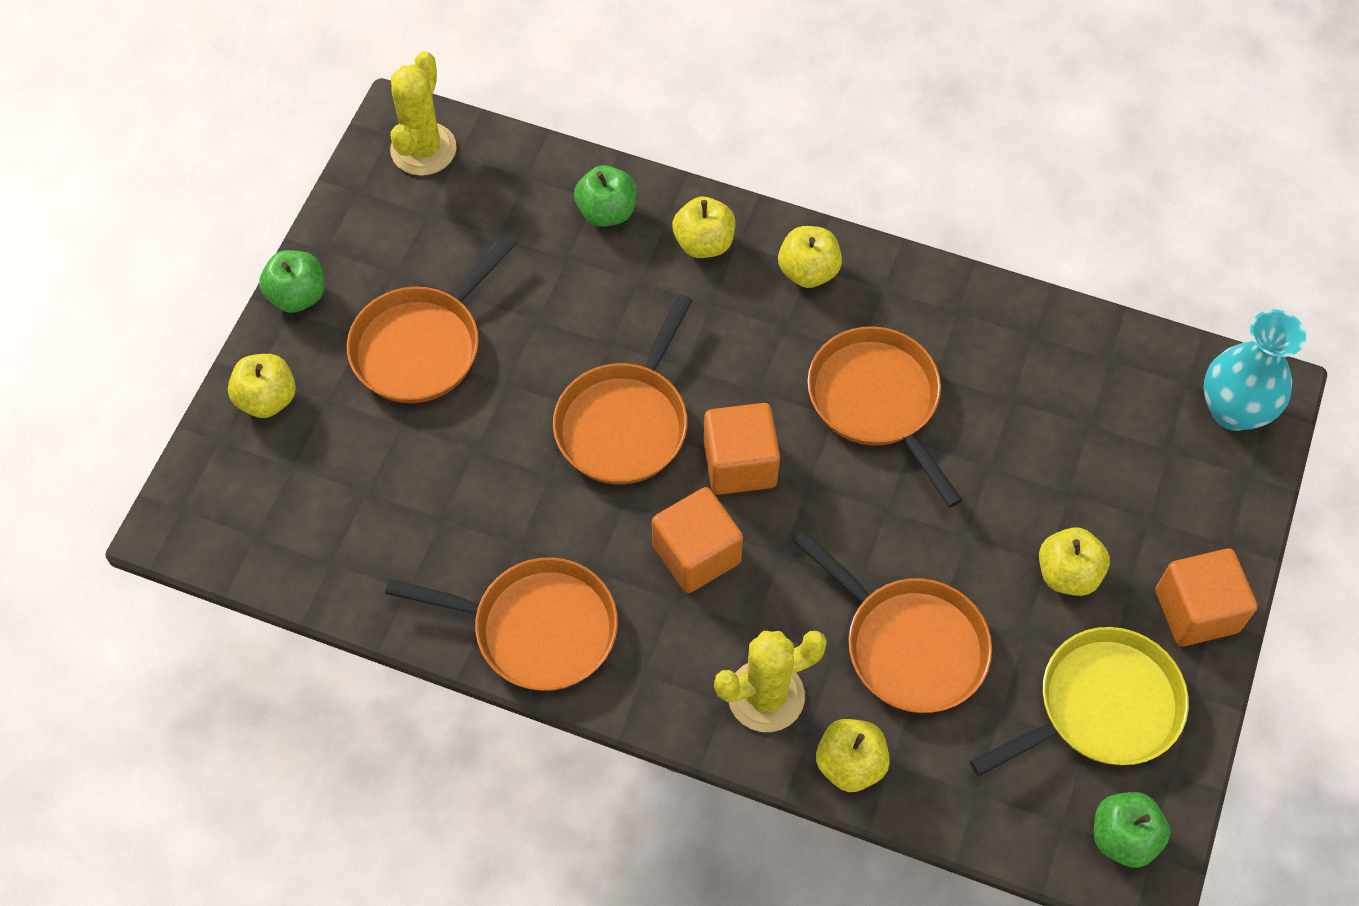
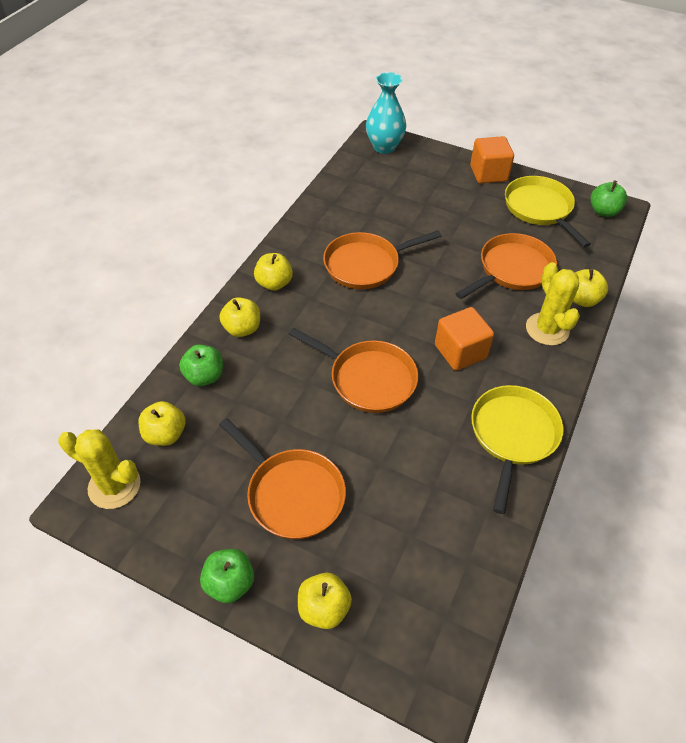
camera: 85 degrees left, 10 degrees down
orange pan [385,557,618,691] -> yellow pan [471,385,564,514]
orange cube [704,403,780,495] -> none
yellow apple [1039,527,1110,596] -> yellow apple moved to [138,401,186,446]

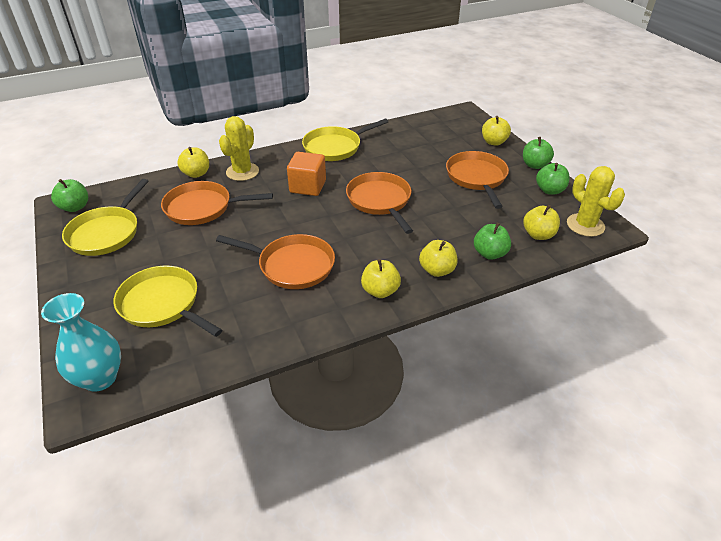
camera: 140 degrees left, 10 degrees down
orange cube [470,136,514,184] -> none
none -> yellow pan [114,265,222,337]
none -> green apple [536,163,570,194]

